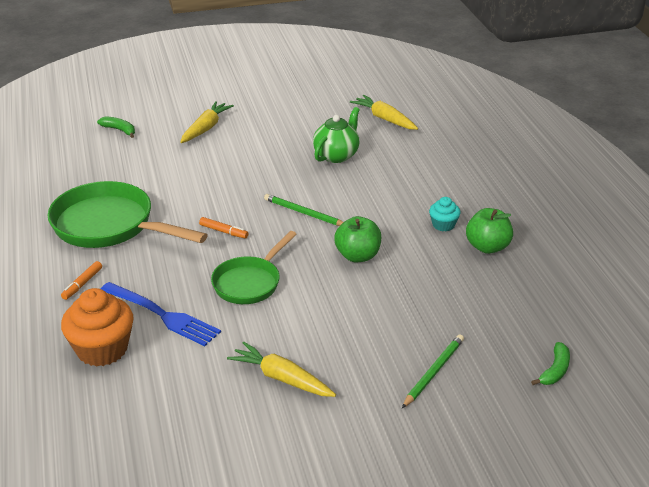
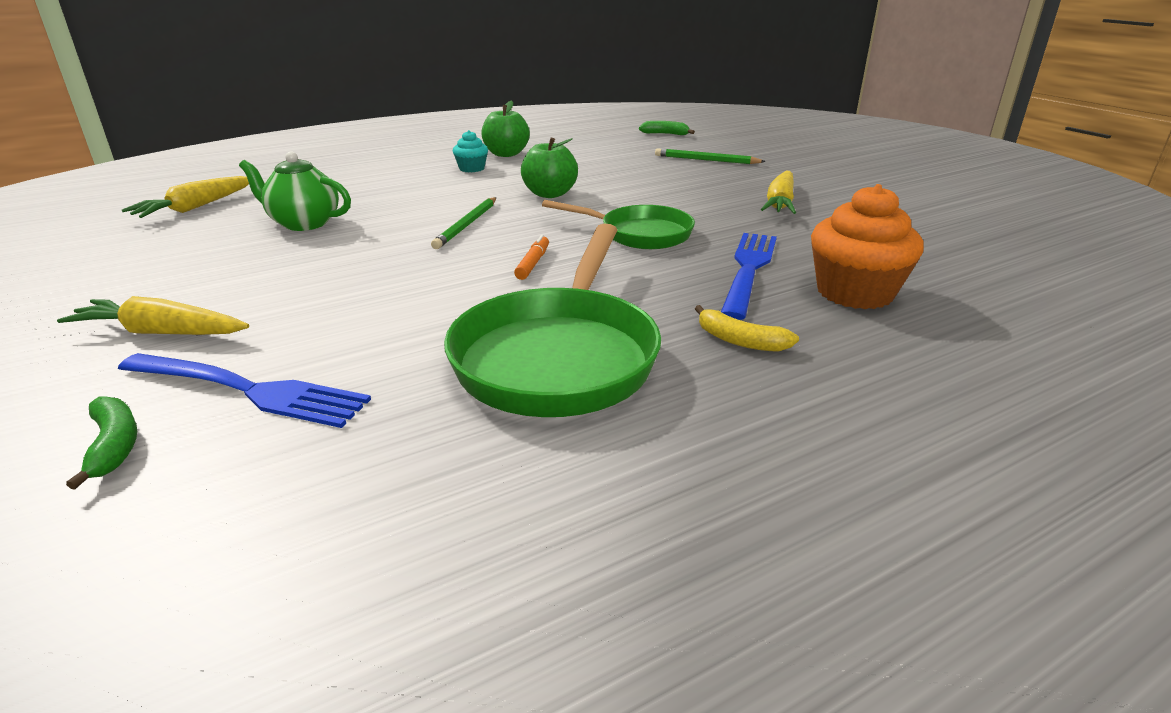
camera: 105 degrees left, 5 degrees down
orange marker [61,261,102,300] -> yellow banana [695,305,799,352]
green banana [97,116,135,138] -> green banana turned 135 degrees clockwise [66,396,137,490]
none -> blue fork [118,353,371,428]

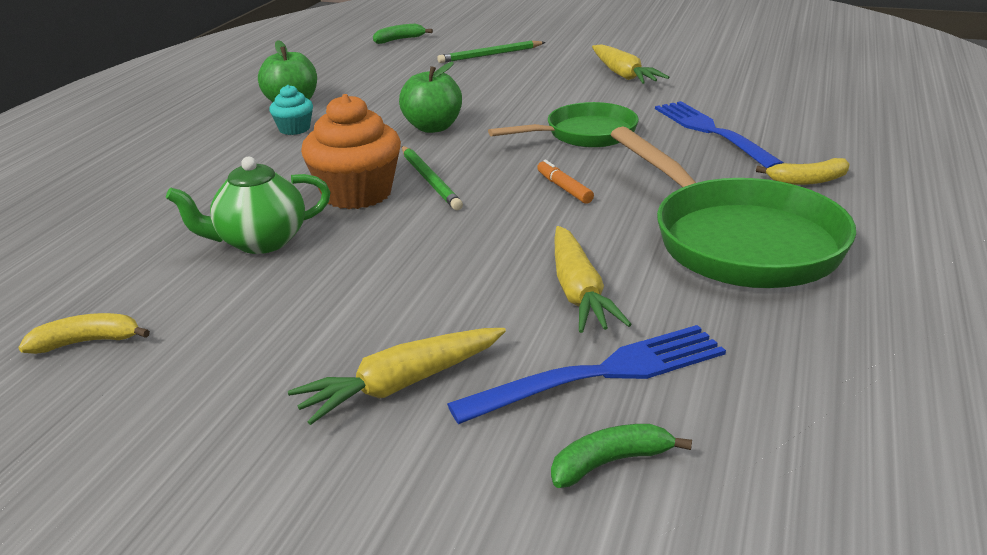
camera: 40 degrees left, 0 degrees up
green banana [66,396,137,490] -> green banana turned 45 degrees counterclockwise [551,424,692,488]
yellow carrot [122,176,249,218] -> yellow carrot moved to [555,226,632,333]
orange cupcake [811,184,924,309] -> orange cupcake moved to [301,94,401,209]
none -> yellow banana [18,313,150,354]

